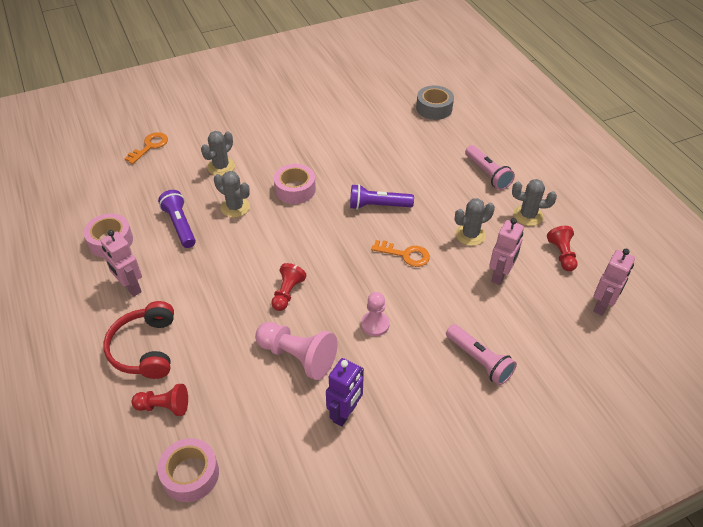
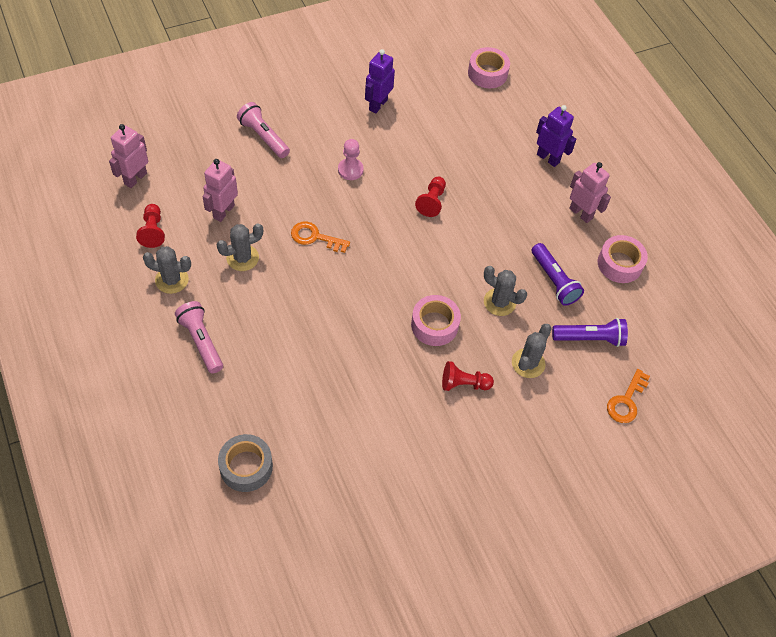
camera: 175 degrees right, 10 degrees up
red headphones [104,301,174,379] -> purple robot [536,105,576,167]
red pawn [131,384,188,416] -> red pawn moved to [442,361,494,391]
pink pawn [255,322,338,380] -> none
purple flashlight [350,184,414,210] -> purple flashlight moved to [552,318,628,347]

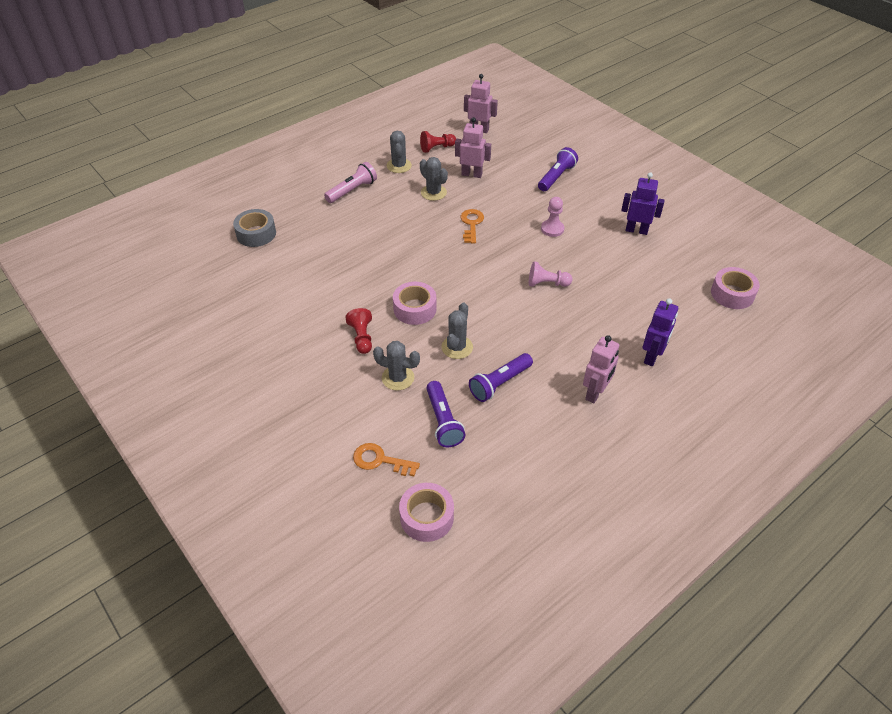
camera: 80 degrees right, 10 degrees down
pink flashlight [237,102,290,158] -> purple flashlight [538,147,578,191]
red pawn [415,177,446,217] -> pink pawn [529,261,573,287]
pink tape [598,235,648,283] -> pink tape moved to [399,483,454,542]

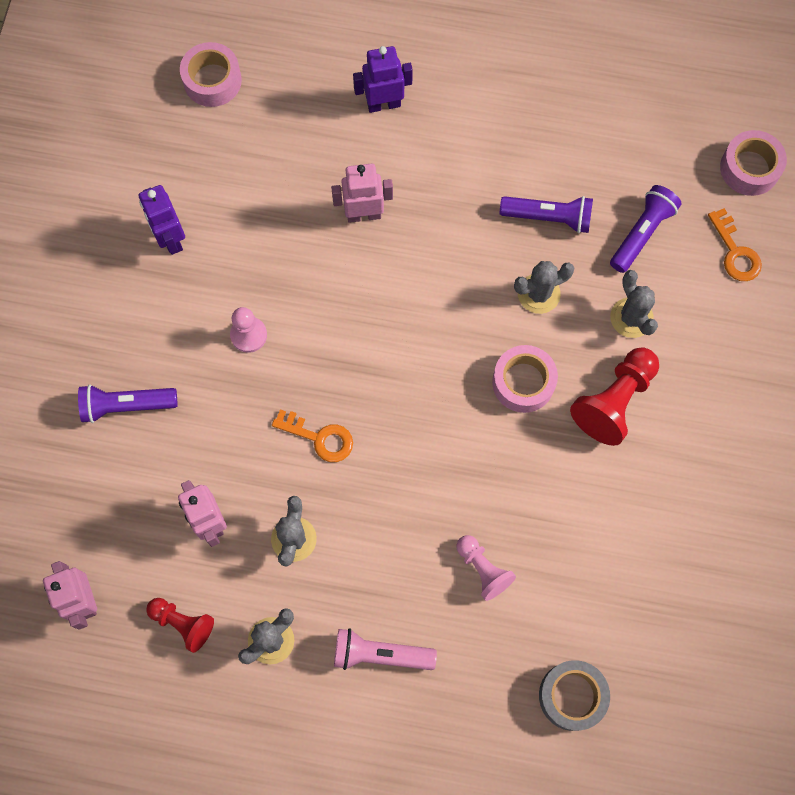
camera: 130 degrees left, 25 degrees up
red pawn [345,308,372,354] -> red pawn [570,347,659,446], size x1.61
orange key [461,209,484,244] -> orange key turned 120 degrees counterclockwise [272,409,353,462]
pink pawn [529,261,573,287] -> pink pawn moved to [457,535,516,601]
pink robot [583,335,619,403] -> pink robot moved to [331,164,393,223]

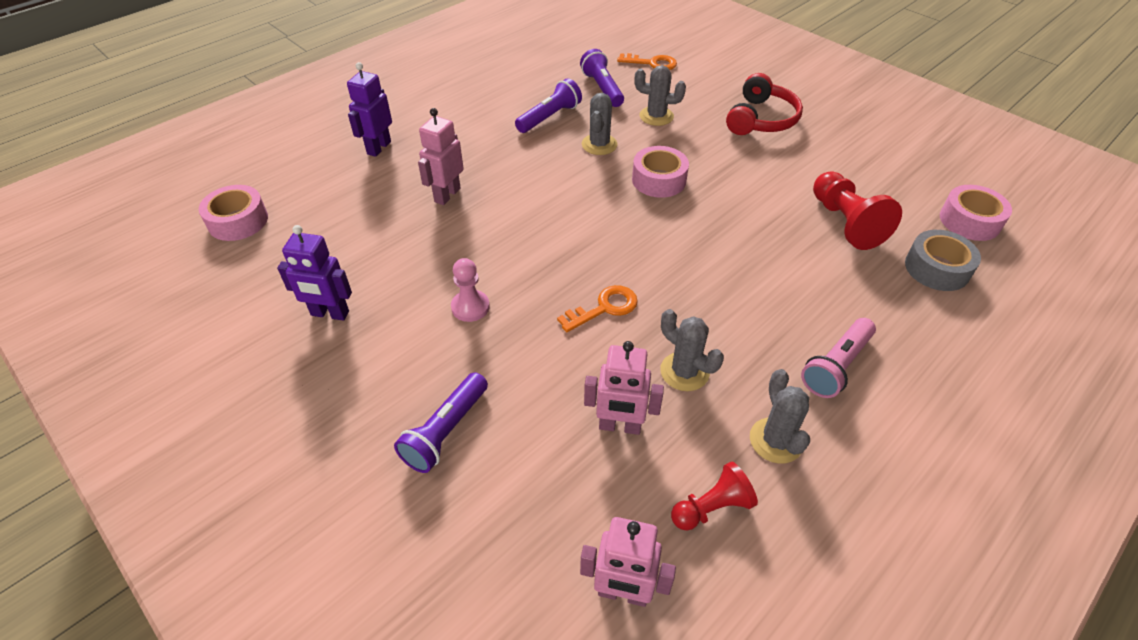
camera: 55 degrees left, 25 degrees down
pink pawn [457,535,516,601] -> none
red pawn [570,347,659,446] -> red pawn moved to [813,171,902,250]
pink tape [720,130,787,196] -> pink tape moved to [940,185,1012,241]
none -> red headphones [726,73,803,135]

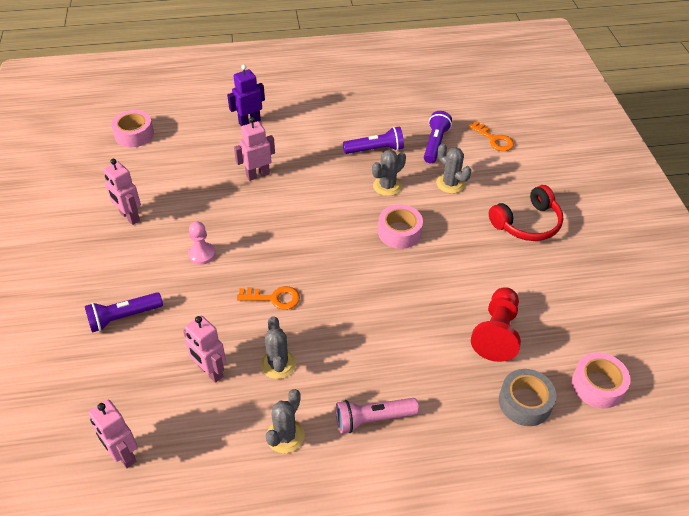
camera: 35 degrees right, 0 degrees up
purple robot [277,225,352,321] -> pink robot [103,159,141,225]
red pawn [671,462,758,531] -> none

